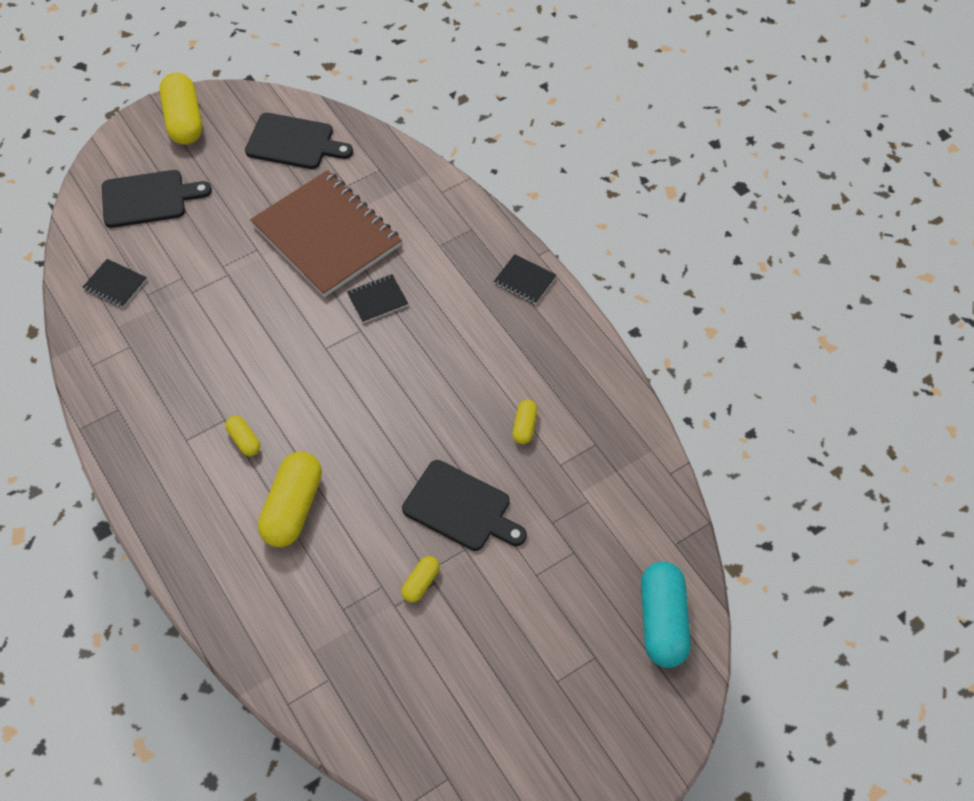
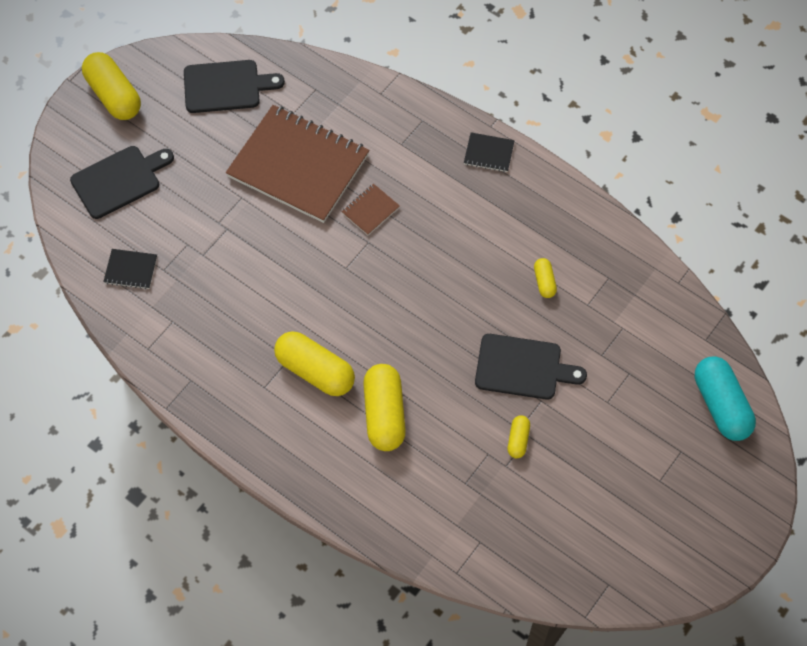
camera: 20 degrees left, 5 degrees up
yellow capsule [225,416,260,456] -> yellow capsule [274,331,355,396], size x2.03
black notebook [347,274,408,323] -> brown notebook [342,184,400,235]

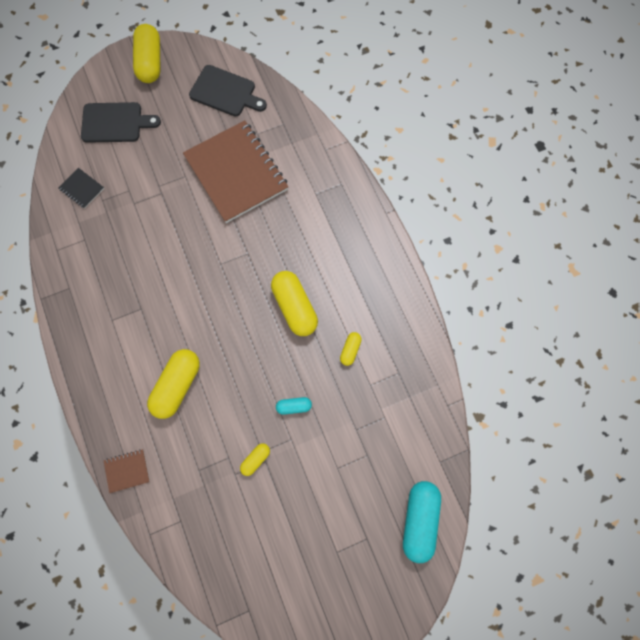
camera: 30 degrees right, 10 degrees up
yellow capsule [274,331,355,396] -> yellow capsule moved to [271,271,318,336]
brown notebook [342,184,400,235] -> brown notebook moved to [104,449,150,493]
black notebook [464,132,515,172] -> none
black cutting board [475,334,587,400] -> turquoise capsule [276,397,312,415]

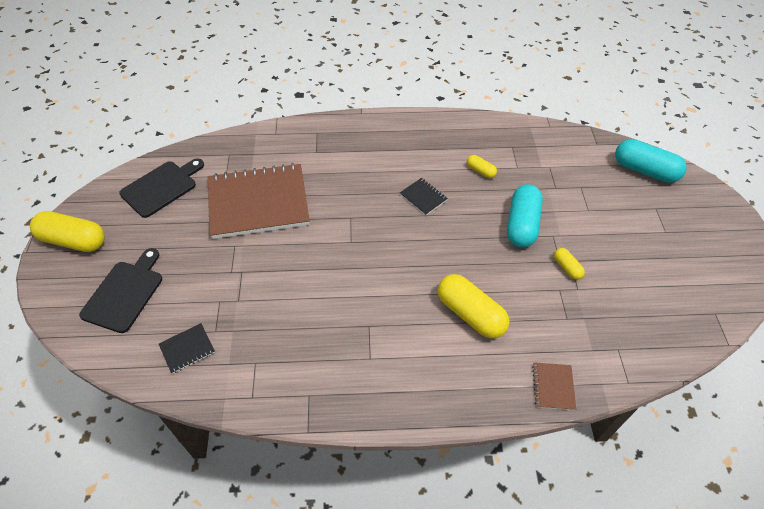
camera: 70 degrees left, 20 degrees down
yellow capsule [271,271,318,336] -> black notebook [400,178,448,216]
turquoise capsule [276,397,312,415] -> turquoise capsule [507,184,543,248], size x2.03

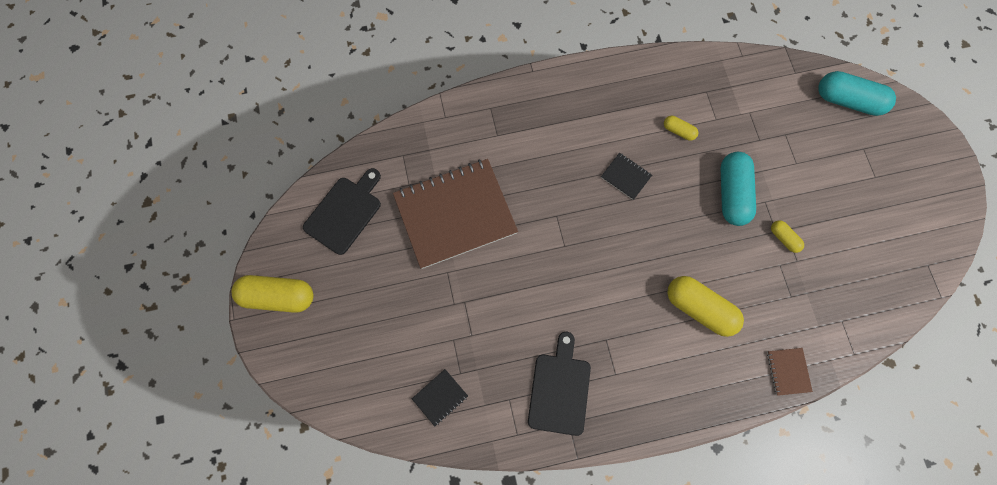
camera: 10 degrees left, 20 degrees up
black cutting board [79,248,162,333] -> black cutting board moved to [528,332,591,436]

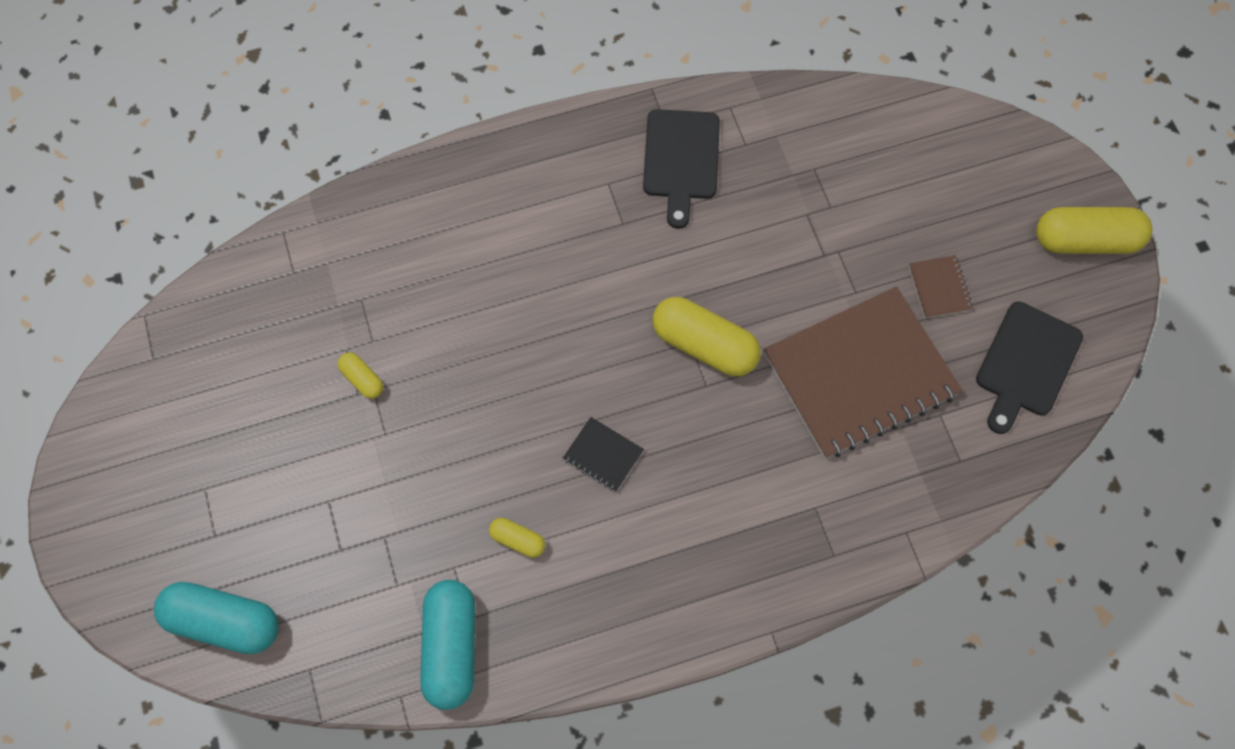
camera: 175 degrees right, 5 degrees down
black notebook [412,369,468,426] -> none
yellow capsule [667,276,744,337] -> yellow capsule moved to [652,297,761,376]
turquoise capsule [720,152,756,226] -> turquoise capsule moved to [420,580,475,710]
brown notebook [767,348,813,396] -> brown notebook moved to [908,255,973,319]

